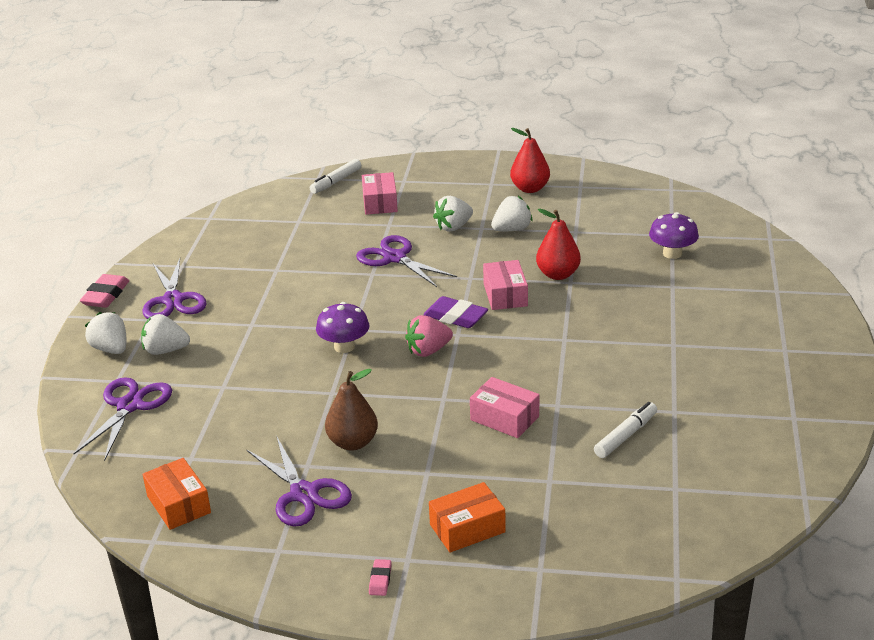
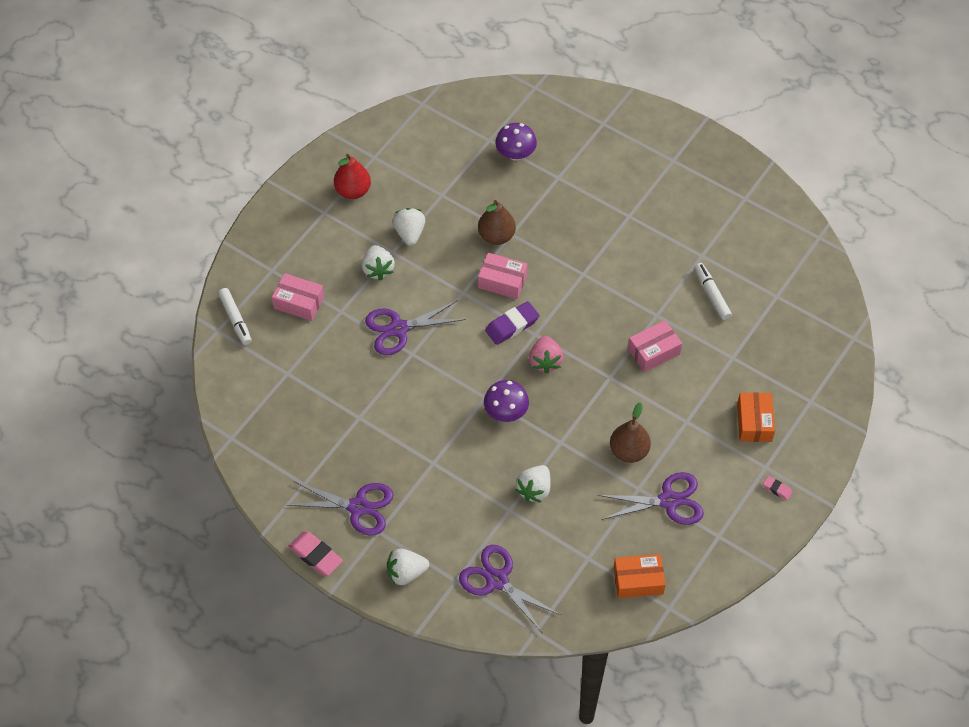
camera: 65 degrees left, 25 degrees up
white strawberry [141,314,190,355] -> white strawberry moved to [516,465,551,503]
red pear [536,209,581,280] -> brown pear [478,200,516,245]

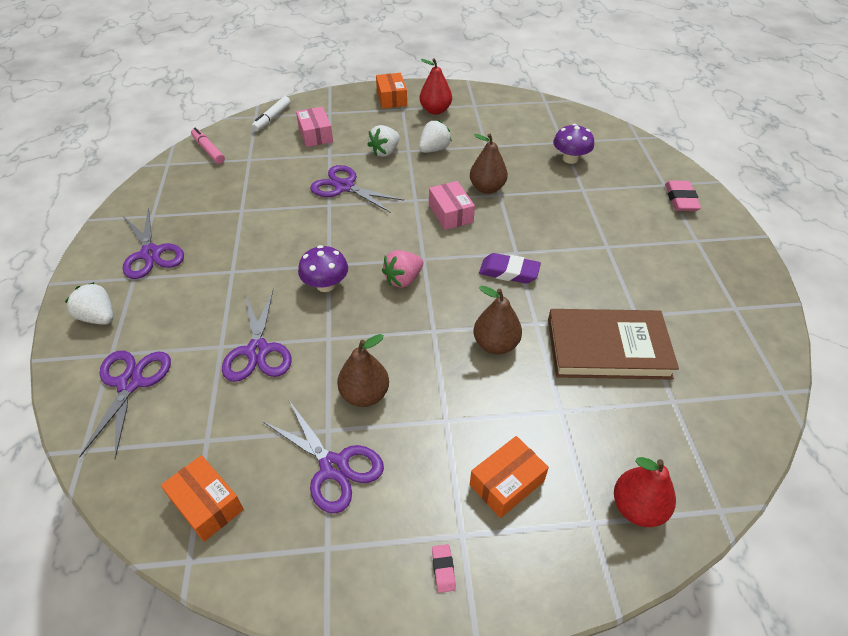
camera: 50 degrees right, 10 degrees down
pink eraser [288,531,343,576] -> pink eraser moved to [665,181,701,211]
purple eraser [485,301,539,345] -> purple eraser moved to [479,253,541,283]
white strawberry [516,465,551,503] -> purple scissors [222,290,291,382]
pink box [628,320,682,372] -> brown pear [474,286,522,354]
white marker [694,263,732,320] -> brown book [548,309,679,380]
none -> pink marker [191,128,225,164]
none -> orange box [376,73,407,109]
none -> red pear [614,457,676,527]

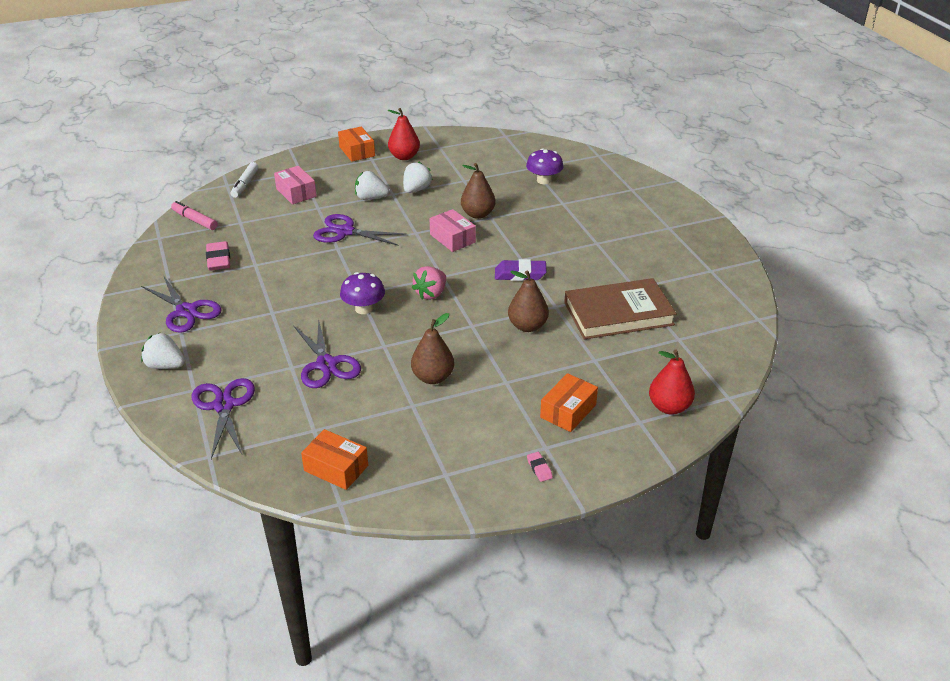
camera: 15 degrees left, 10 degrees down
purple scissors [262,401,384,513] -> none
white strawberry [367,125,400,157] -> white strawberry turned 75 degrees clockwise [355,171,389,200]
pink eraser [665,181,701,211] -> pink eraser moved to [206,241,230,271]

